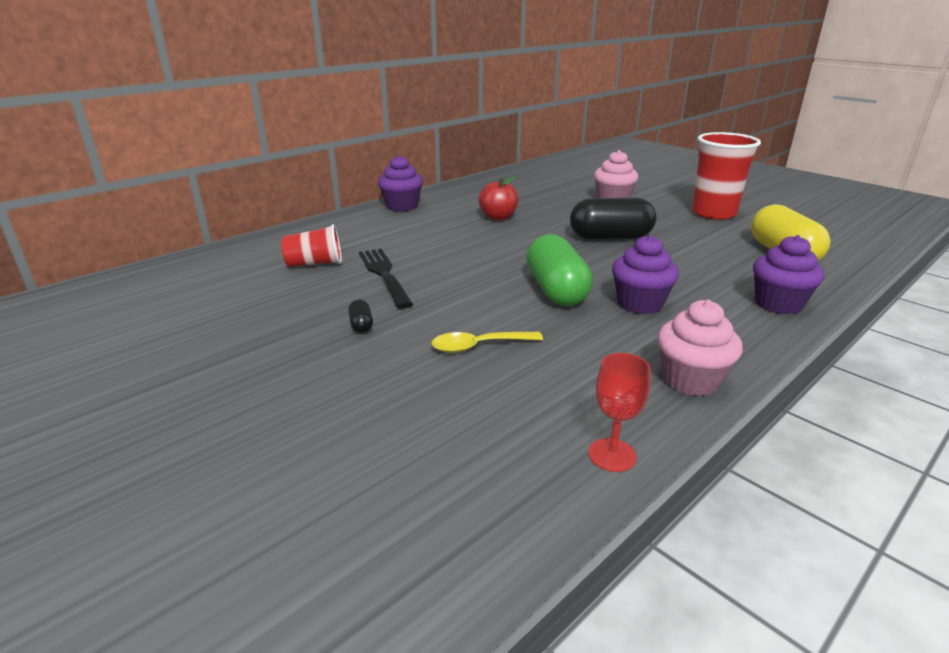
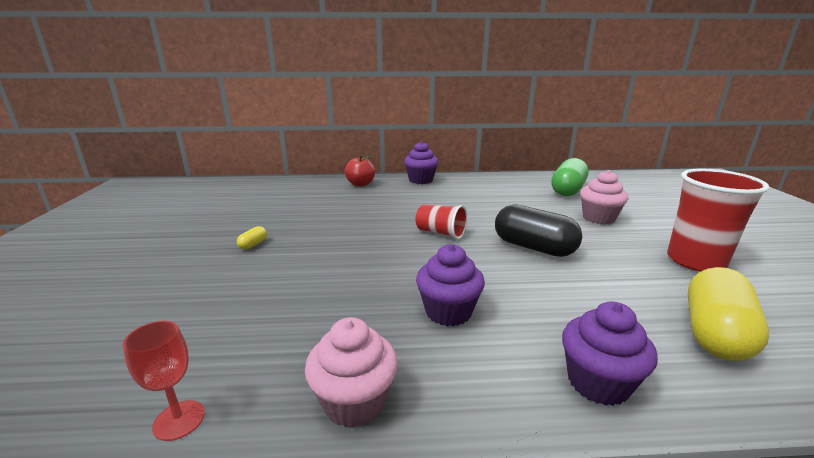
camera: 40 degrees right, 5 degrees down
red cup [281,224,342,267] -> red cup moved to [415,204,467,239]
black capsule [348,300,373,333] -> yellow capsule [237,226,267,250]
black fork [359,249,413,309] -> none
yellow spoon [432,332,543,353] -> none
red apple [479,176,519,220] -> red apple moved to [345,155,375,186]
green capsule [527,234,593,306] -> green capsule moved to [551,158,588,196]

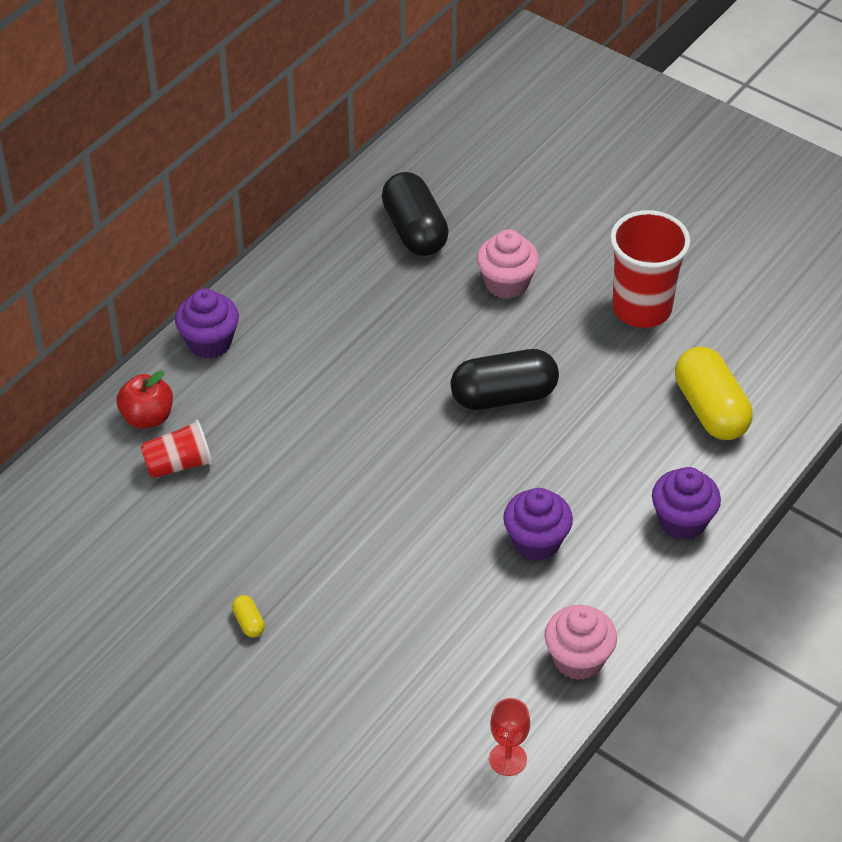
camera: 50 degrees left, 25 degrees up
red cup [415,204,467,239] -> red cup moved to [140,420,213,478]
green capsule [551,158,588,196] -> black capsule [381,172,449,256]

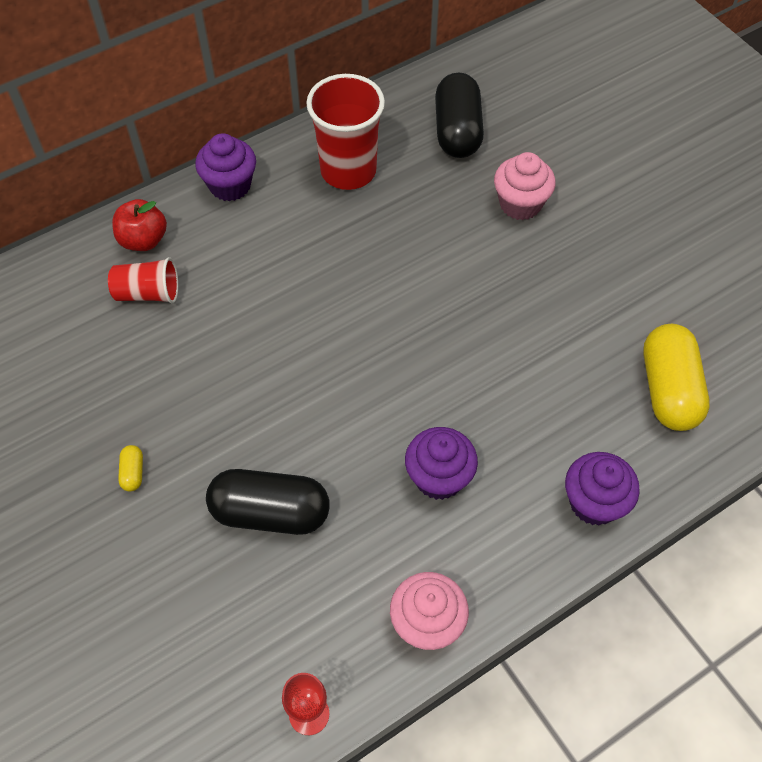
camera: 20 degrees right, 10 degrees up
black capsule [450,349,559,410] -> black capsule moved to [206,469,329,535]
red cup [610,210,690,328] -> red cup moved to [306,74,385,190]

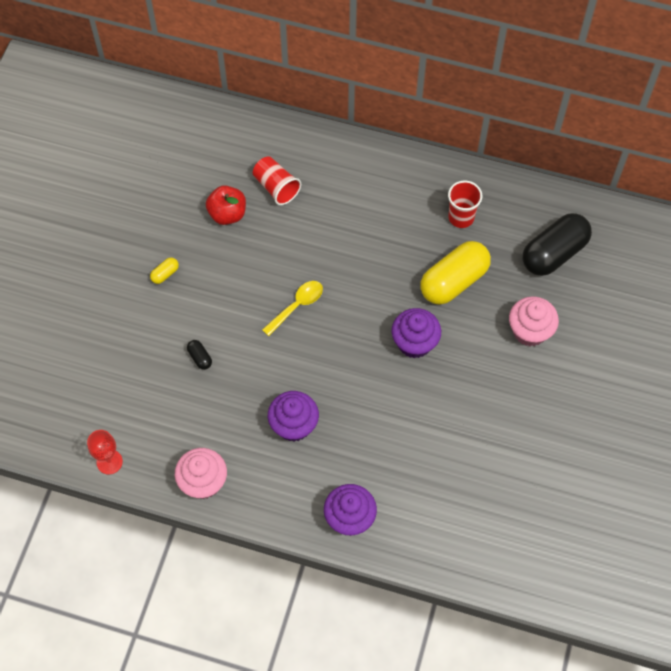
camera: 50 degrees right, 5 degrees up
red apple [112,199,167,251] -> red apple moved to [206,185,246,225]
purple cupcake [195,133,256,201] -> purple cupcake moved to [392,308,441,358]
black capsule [206,469,329,535] -> black capsule [187,340,212,370], size x0.41
red cup [306,74,385,190] -> red cup [448,180,482,228], size x0.58
yellow capsule [643,324,710,431] -> yellow capsule moved to [420,241,491,305]
none -> yellow spoon [262,281,323,336]

